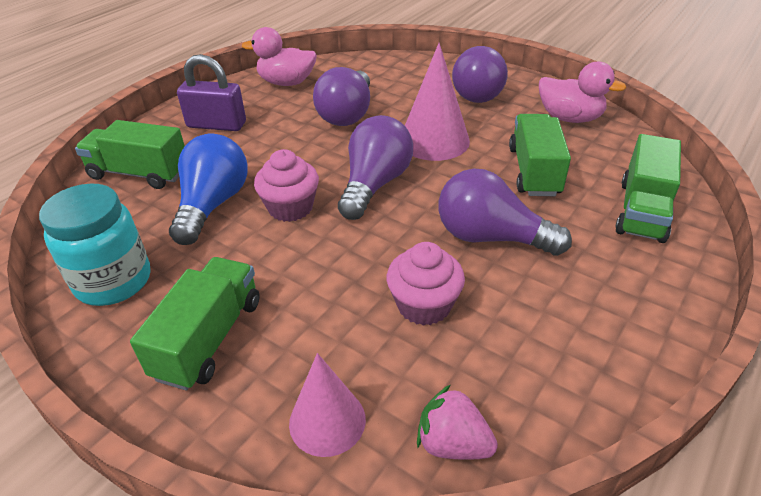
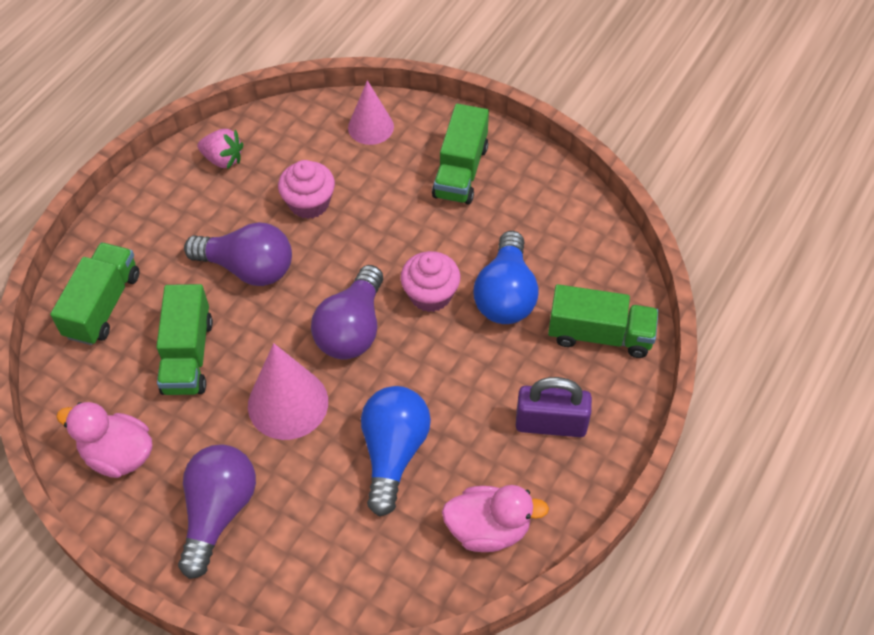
camera: 175 degrees right, 15 degrees up
turquoise jar [39,184,150,306] -> none
purple light bulb [313,67,370,126] -> blue light bulb [361,386,431,516]
pink strawberry [417,385,498,460] -> pink strawberry moved to [198,129,243,169]

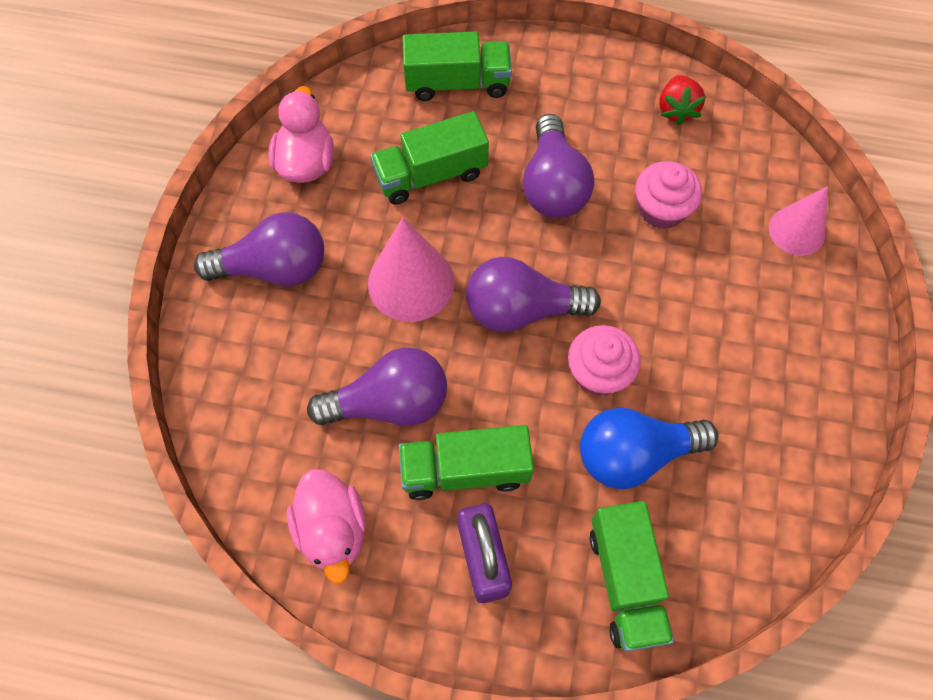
camera: 70 degrees right, 10 degrees up
pink strawberry [198,129,243,169] -> red strawberry [659,75,706,125]
blue light bulb [361,386,431,516] -> purple light bulb [307,347,447,426]
green truck [432,104,489,205] -> green truck moved to [399,425,534,500]

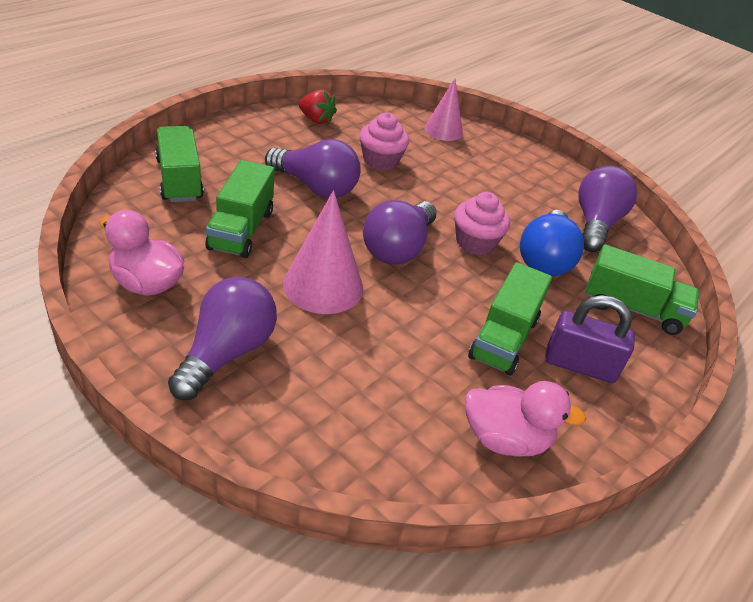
camera: 65 degrees left, 25 degrees down
purple light bulb [307,347,447,426] -> purple light bulb moved to [578,166,637,252]
green truck [402,32,512,101] -> green truck turned 45 degrees counterclockwise [155,126,204,202]

